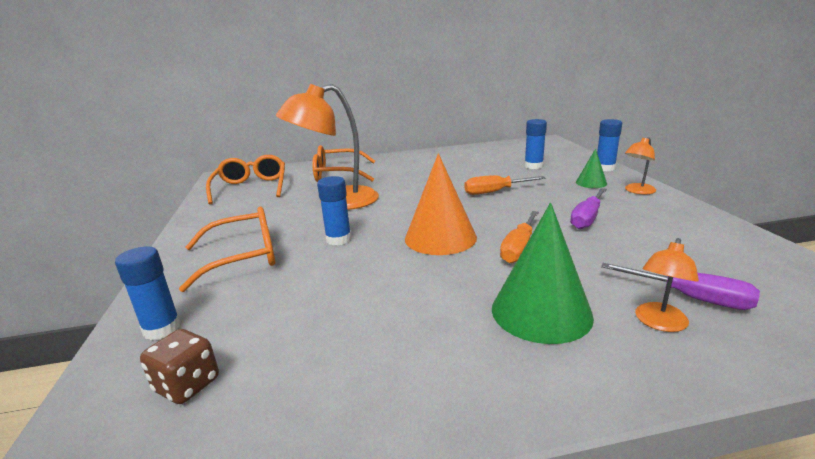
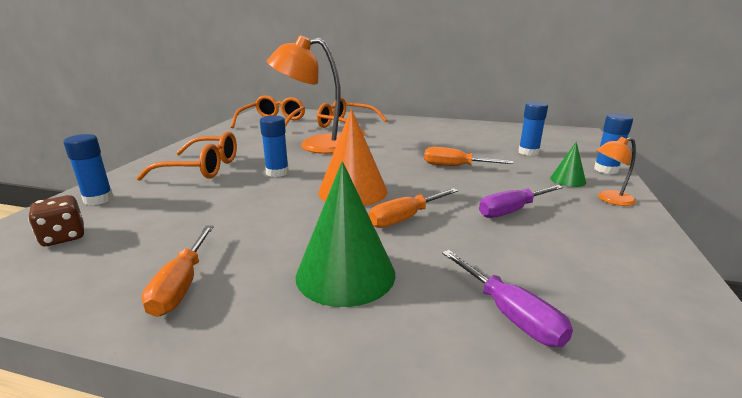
camera: 25 degrees right, 0 degrees up
orange lamp [635,238,699,332] -> none
none -> orange screwdriver [142,226,214,317]

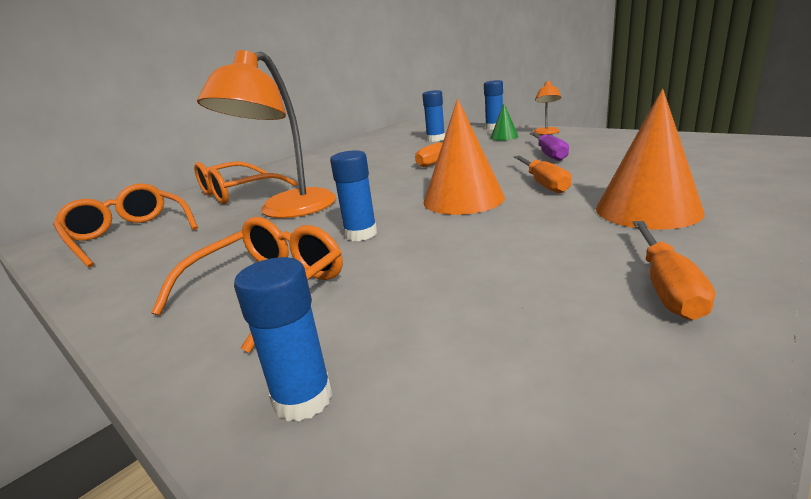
camera: 60 degrees left, 0 degrees up
brown dice [28,195,84,246] -> none
orange screwdriver [142,226,214,317] -> orange screwdriver turned 75 degrees clockwise [633,221,715,320]
green cone [296,161,395,307] -> orange cone [596,89,704,229]
purple screwdriver [442,250,573,347] -> none

